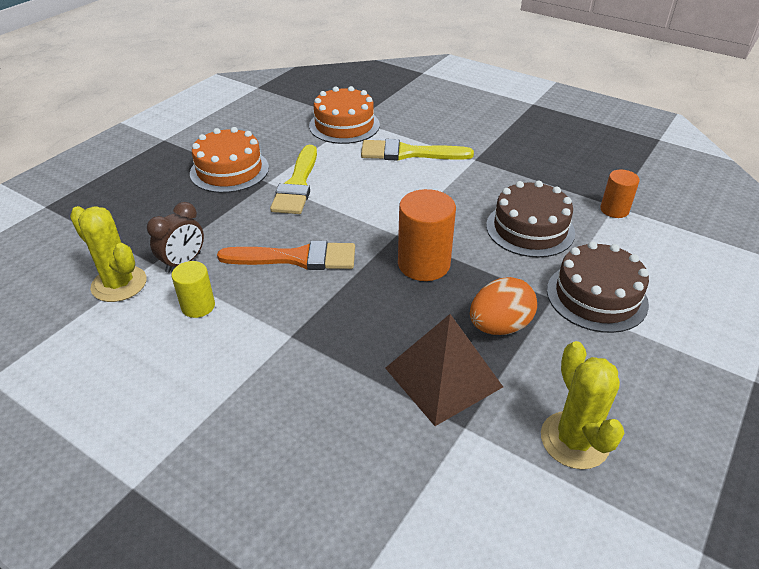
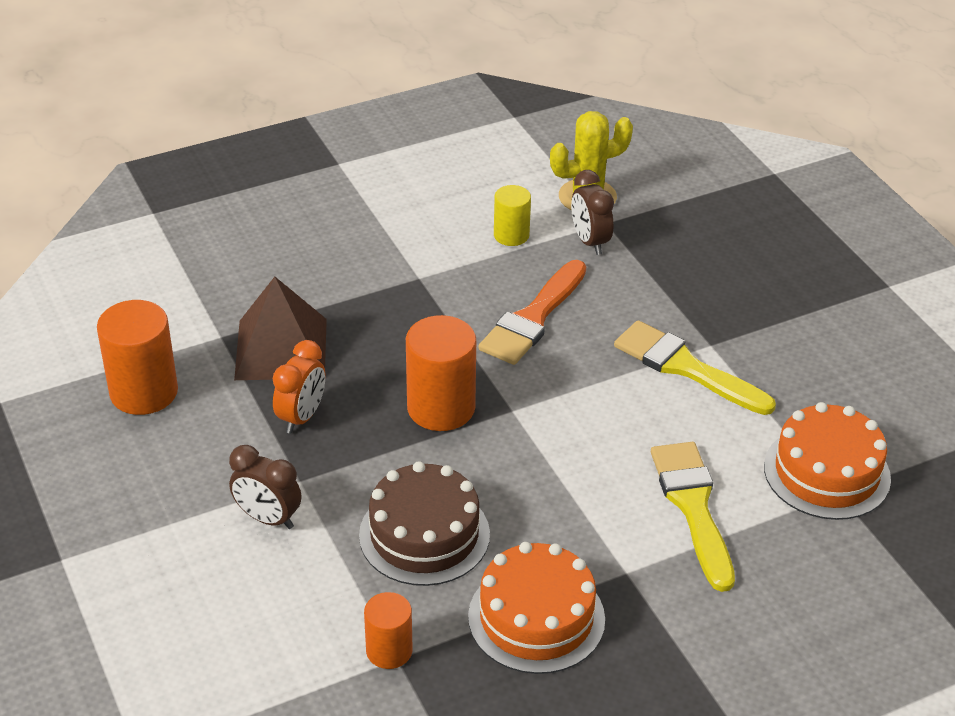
camera: 120 degrees right, 0 degrees up
orange cake [190,127,269,193] -> orange cake moved to [468,542,605,674]
yellow brush [361,139,474,160] -> yellow brush turned 45 degrees counterclockwise [651,442,735,592]
orange egg [470,277,537,335] -> orange clock [273,340,325,434]
yellow cactus [541,341,624,469] -> orange cylinder [97,300,178,415]
brown cake [547,241,649,333] -> brown clock [229,445,301,529]

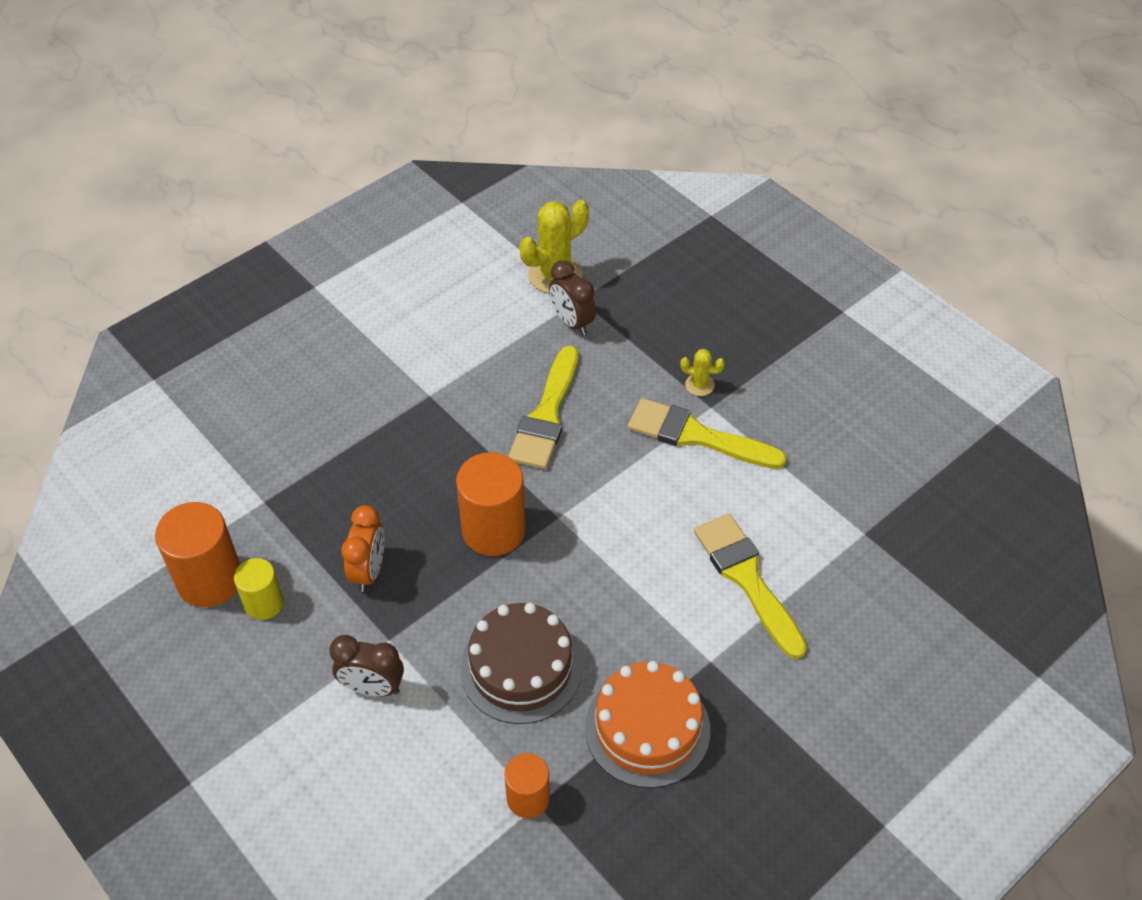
camera: 15 degrees left, 10 degrees up
brown pyramid [234,277,327,380] -> none
orange brush [479,260,586,365] -> yellow brush [508,346,578,469]
yellow cylinder [494,185,531,246] -> yellow cylinder moved to [234,558,284,620]
orange cake [764,402,891,520] -> none
none -> yellow cactus [680,349,725,396]

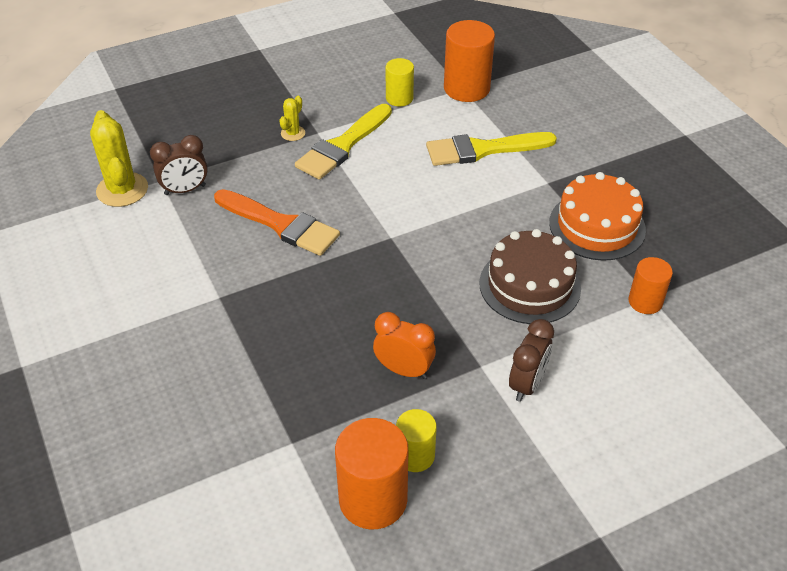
camera: 75 degrees left, 5 degrees down
orange cylinder [456,452,526,556] -> orange cylinder moved to [444,20,495,102]
yellow brush [508,346,578,469] -> orange brush [214,189,340,256]
none -> yellow cylinder [386,58,414,106]

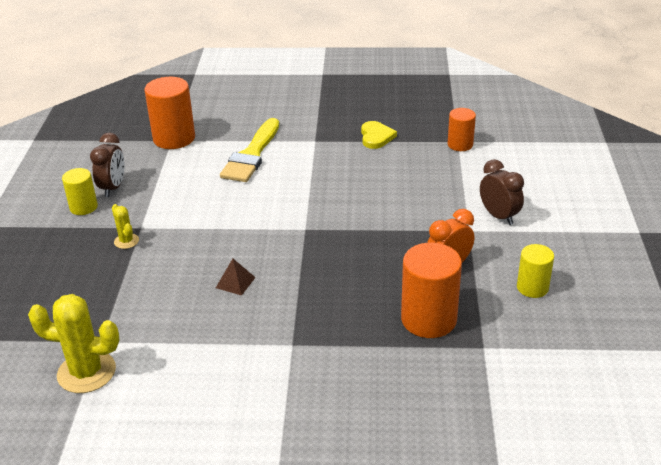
camera: 60 degrees left, 10 degrees down
brown clock [150,135,208,195] -> brown clock moved to [90,133,125,197]
orange brush [214,189,340,256] -> brown pyramid [216,259,256,296]
yellow brush [295,104,392,180] -> none
orange cylinder [335,418,408,529] -> orange cylinder moved to [401,243,462,338]
yellow cylinder [386,58,414,106] -> yellow cylinder moved to [62,168,98,215]
brown cake [479,229,581,324] -> none
orange cake [549,172,646,261] -> yellow heart [361,121,397,149]

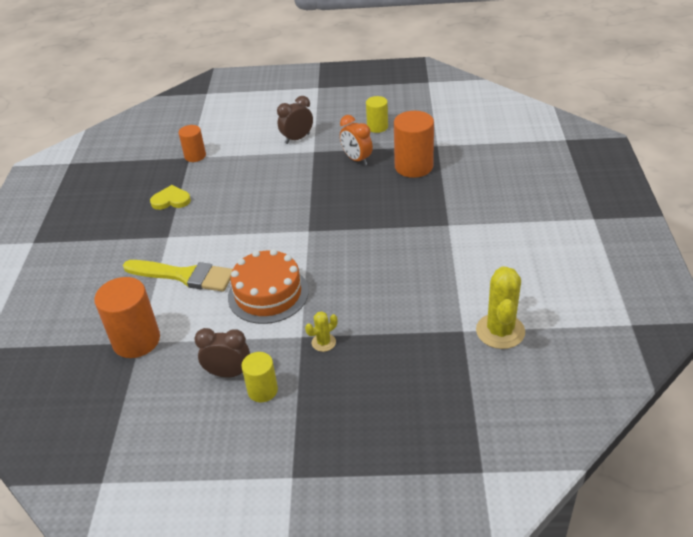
camera: 90 degrees left, 5 degrees up
brown pyramid [216,259,256,296] -> none
none -> orange cake [228,249,309,324]

